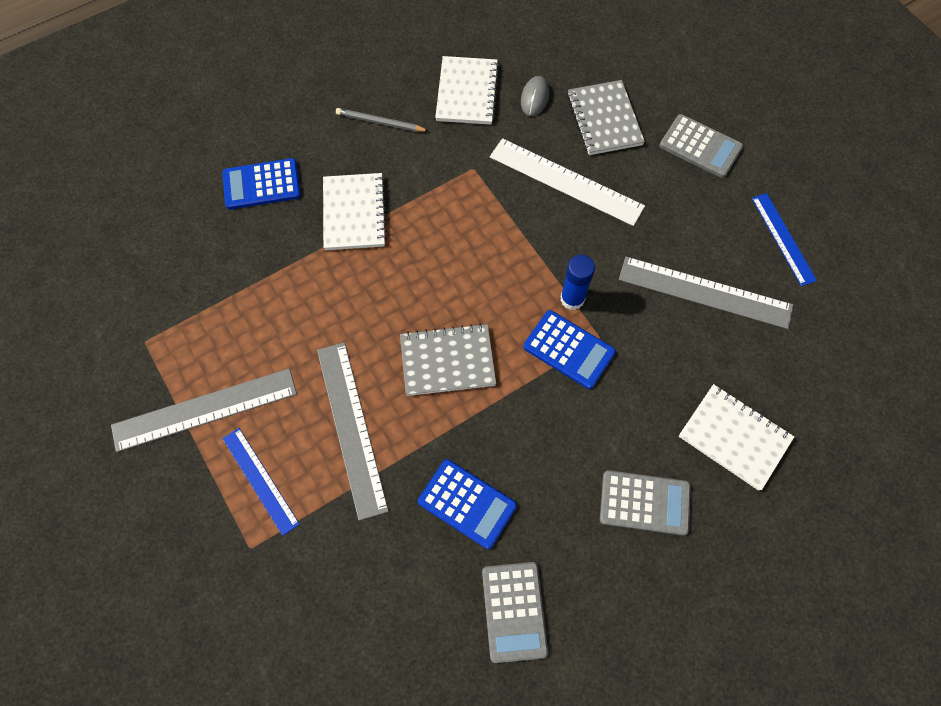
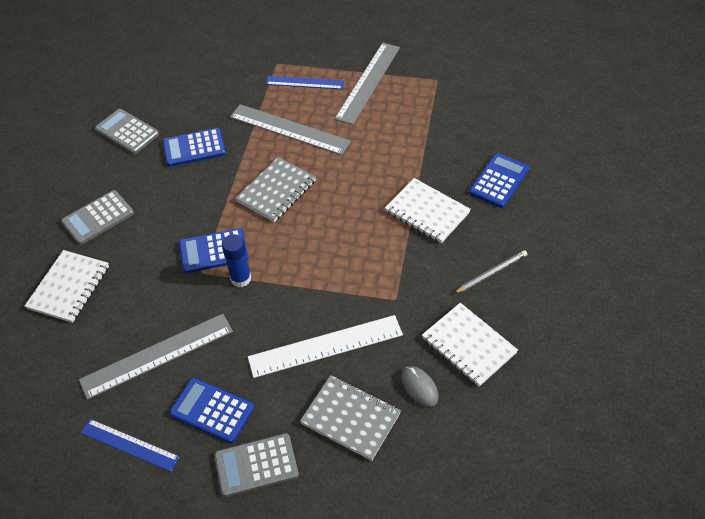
camera: 135 degrees right, 15 degrees down
white notebook [679,384,794,491] -> white notebook turned 60 degrees counterclockwise [25,250,109,323]
none -> blue calculator [169,378,254,444]

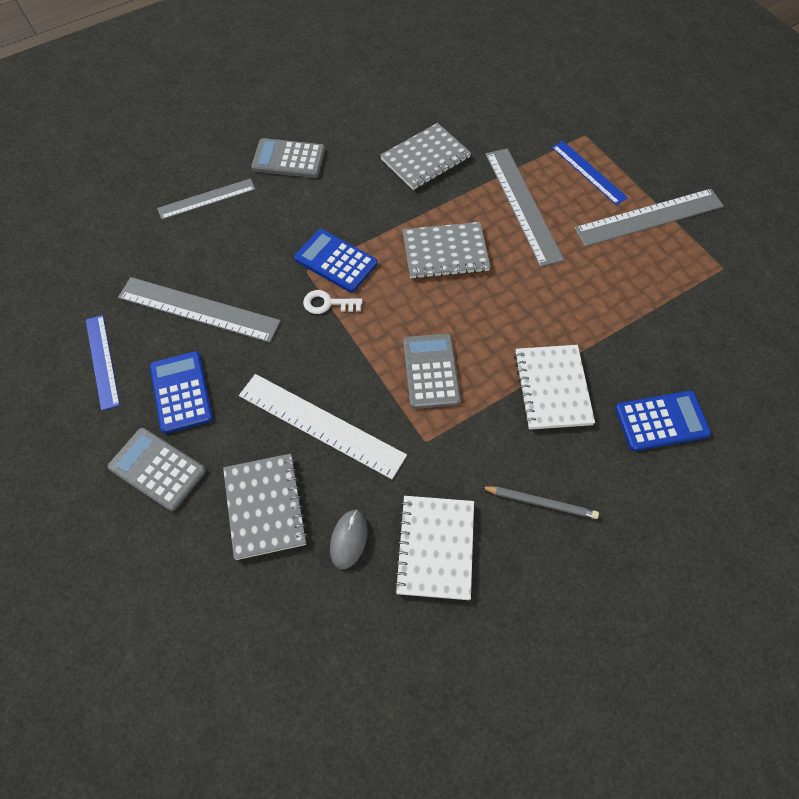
camera: 45 degrees right, 10 degrees up
white notebook [25,250,109,323] -> grey ruler [157,178,256,220]
grey calculator [95,109,159,154] -> grey calculator moved to [403,334,461,409]
blue calculator [163,128,226,167] -> grey notebook [380,123,471,190]
blue glue stick [222,234,251,287] -> white key [303,290,363,314]

